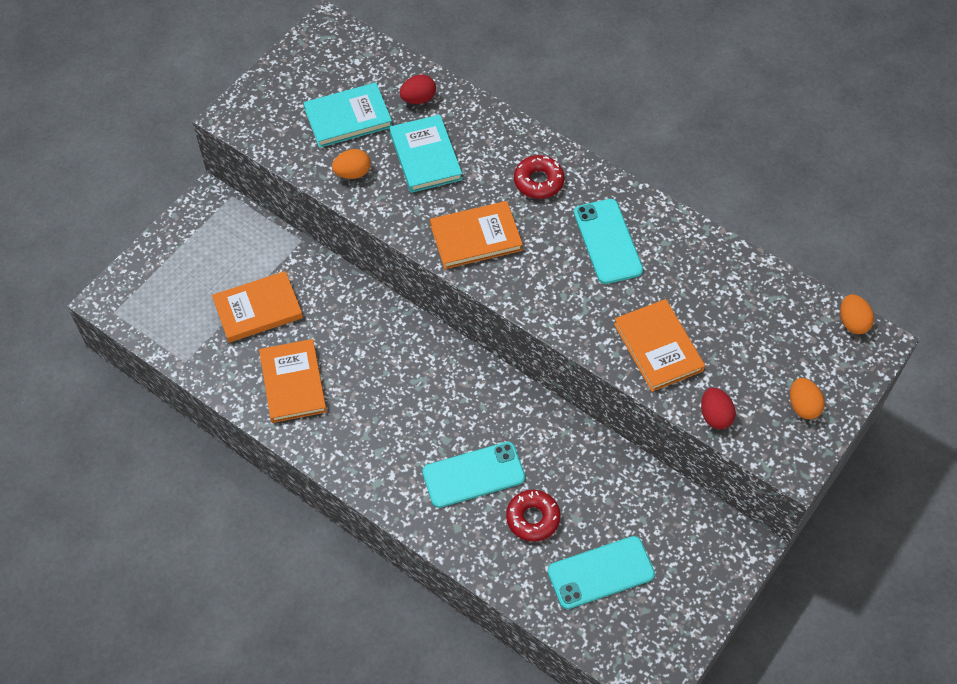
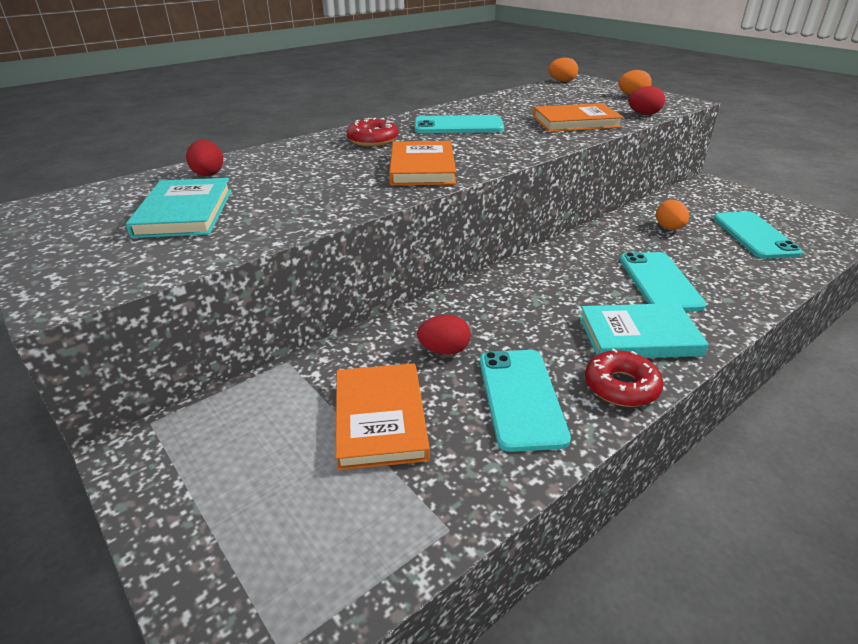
camera: 75 degrees left, 25 degrees down
orange book [259,339,327,423] -> turquoise phone [480,350,571,452]
orange egg [332,149,371,179] -> orange egg moved to [656,200,689,230]
turquoise book [389,115,462,193] -> turquoise book moved to [580,303,709,358]
red donut [506,490,560,542] -> red donut moved to [585,348,663,407]
none -> red egg [417,315,471,355]

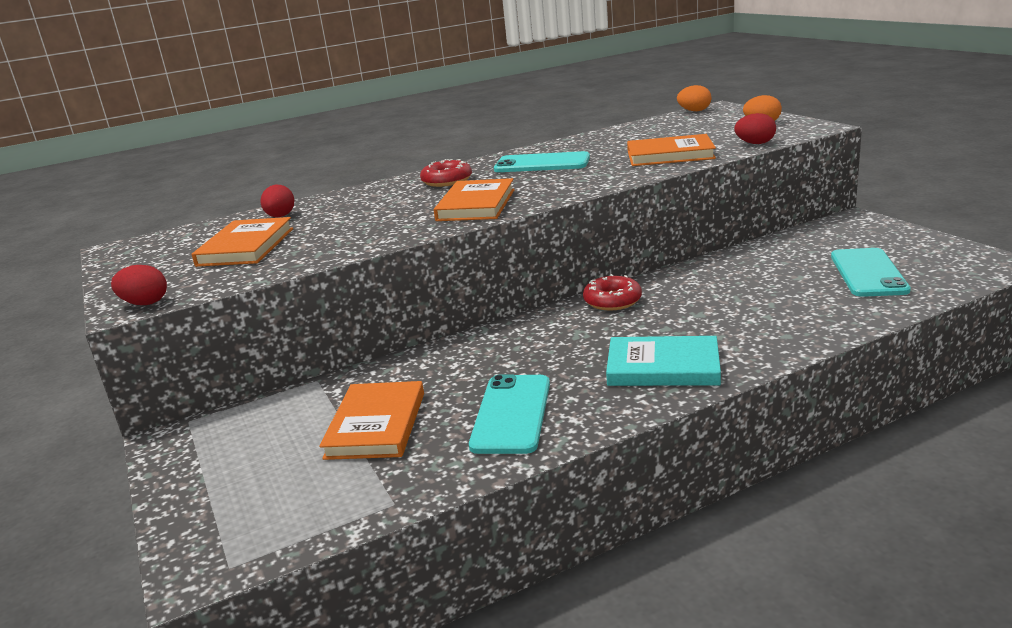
camera: 15 degrees right, 10 degrees down
turquoise book [126,178,232,238] -> orange book [192,217,293,267]
red egg [417,315,471,355] -> red egg moved to [111,265,167,305]
red donut [585,348,663,407] -> red donut moved to [583,274,642,311]
turquoise phone [620,252,707,311] -> none
orange egg [656,200,689,230] -> none

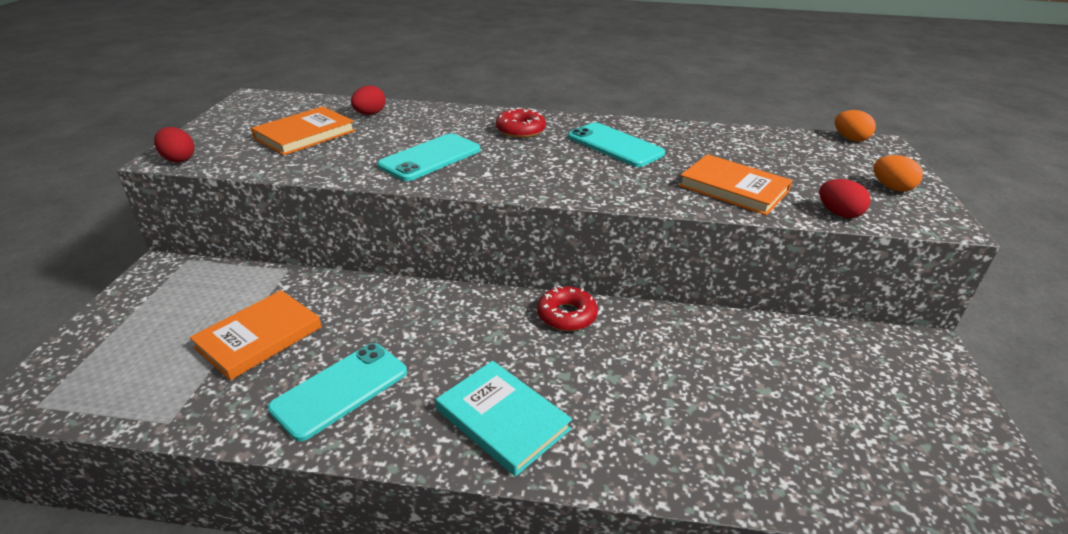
camera: 30 degrees right, 10 degrees up
orange book [434,178,515,221] -> none
turquoise phone [831,248,911,297] -> turquoise phone moved to [377,133,480,181]

